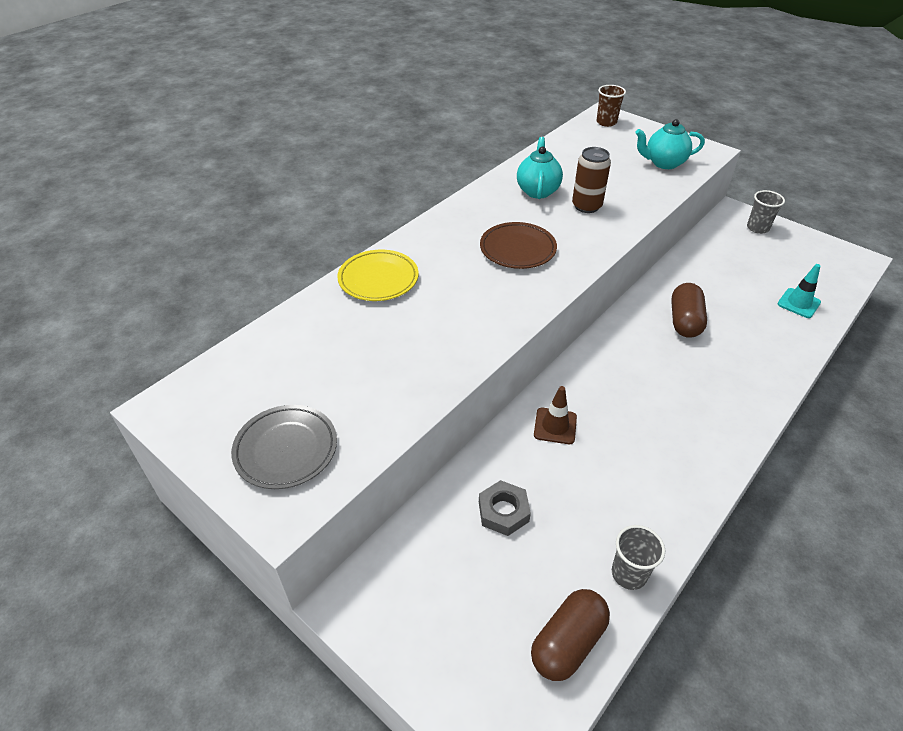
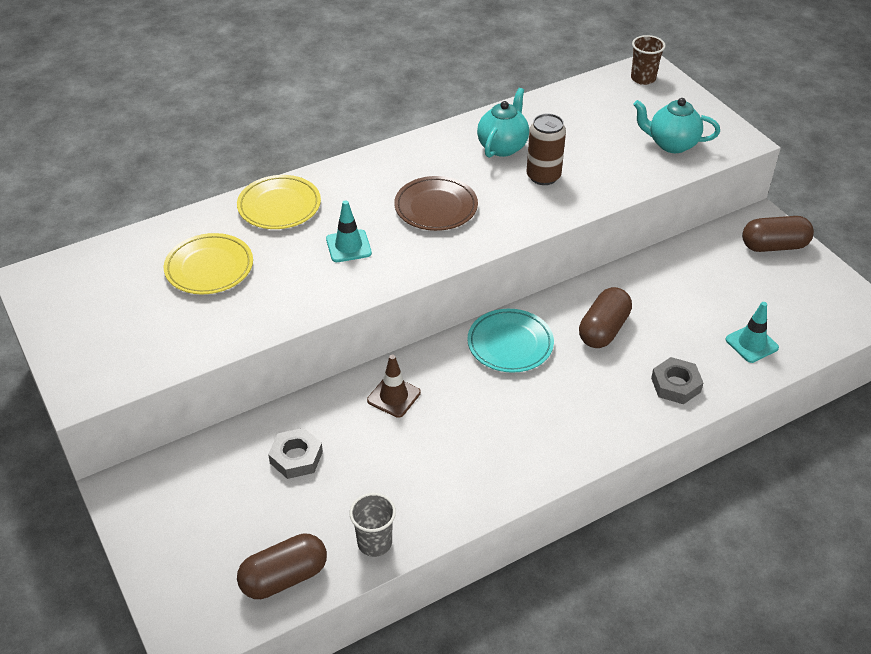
camera: 20 degrees right, 0 degrees up
grey plate [231,405,337,489] -> none
grey cup [747,190,785,234] -> brown capsule [742,216,814,252]
none -> yellow plate [164,233,253,294]
none -> turquoise traffic cone [326,200,372,262]
none -> turquoise plate [467,309,554,373]
none -> grey nut [651,357,703,404]

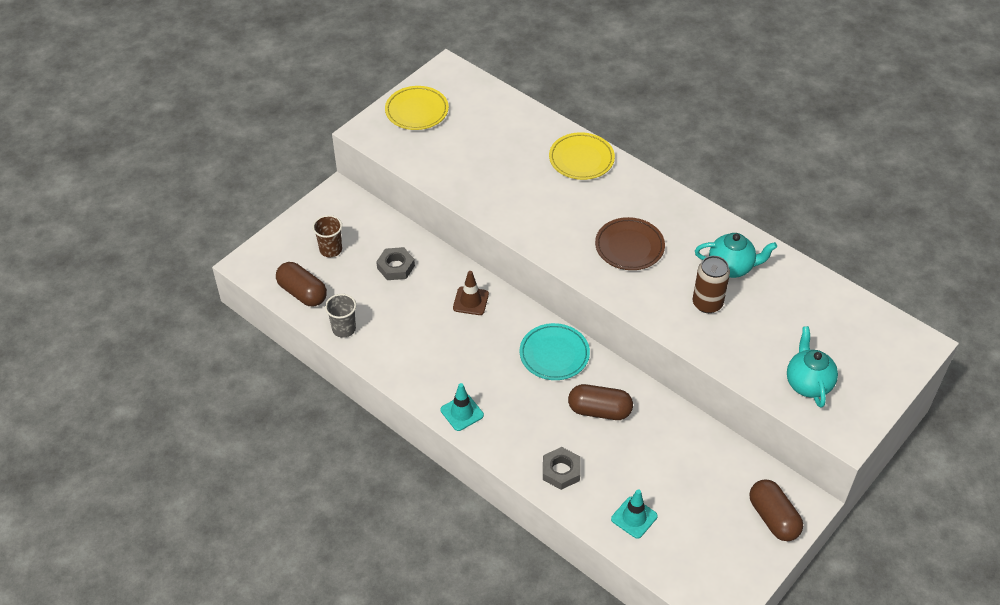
camera: 70 degrees right, 5 degrees up
yellow plate [164,233,253,294] -> yellow plate moved to [385,86,449,130]
turquoise traffic cone [326,200,372,262] -> turquoise traffic cone moved to [441,383,484,431]
brown cup [631,35,666,85] -> brown cup moved to [312,215,342,257]

